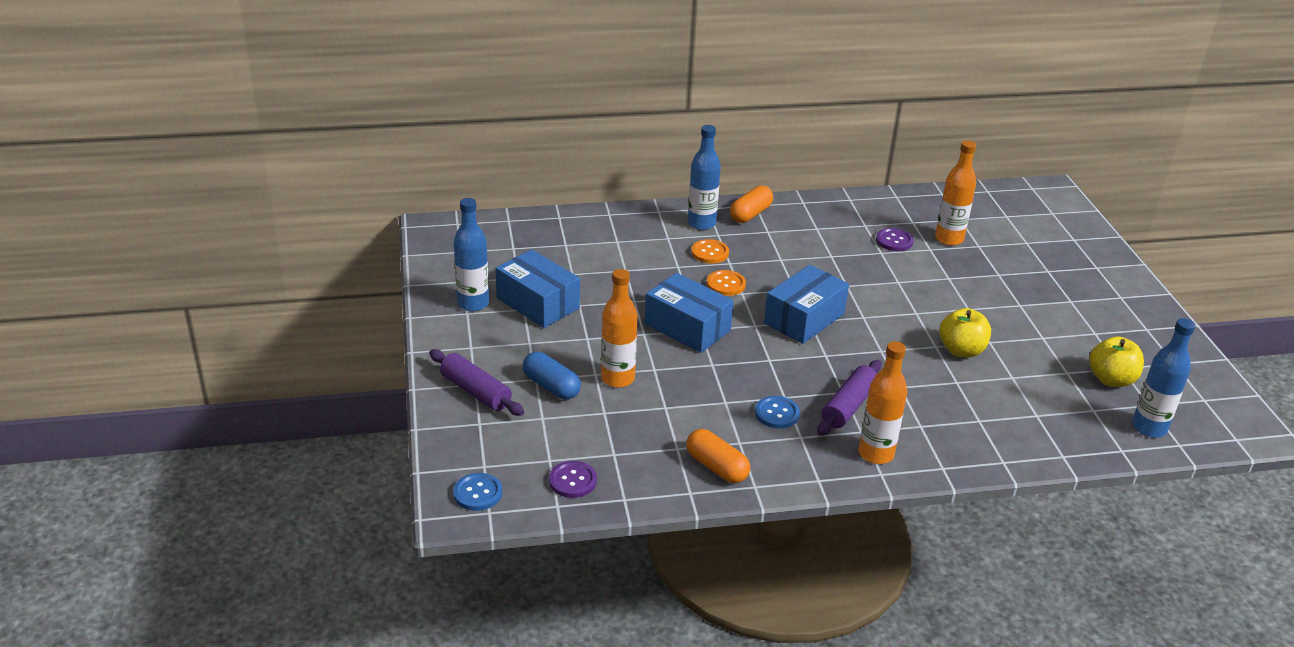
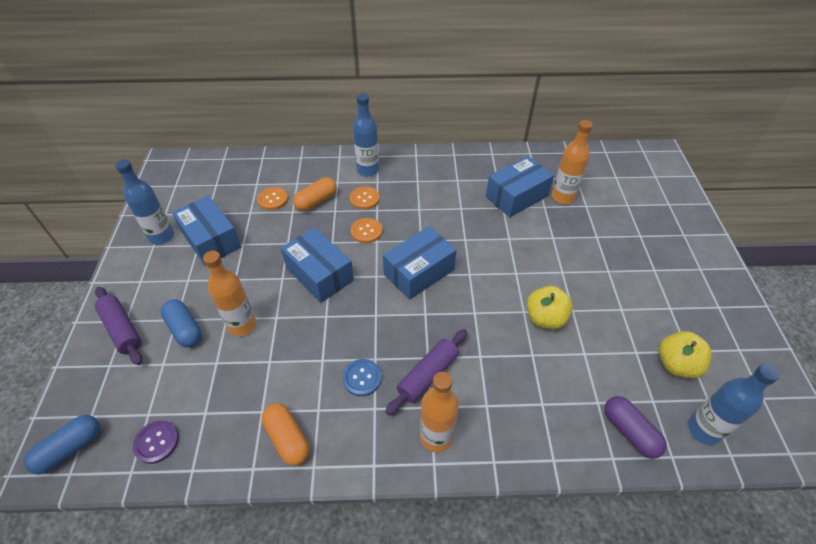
camera: 10 degrees right, 15 degrees up
blue button [453,473,502,511] -> blue capsule [24,415,100,474]
orange capsule [730,185,773,223] -> orange capsule moved to [293,177,337,211]
purple button [876,228,914,251] -> blue box [486,156,554,217]
none -> orange button [257,187,288,210]
none -> purple capsule [604,396,667,459]

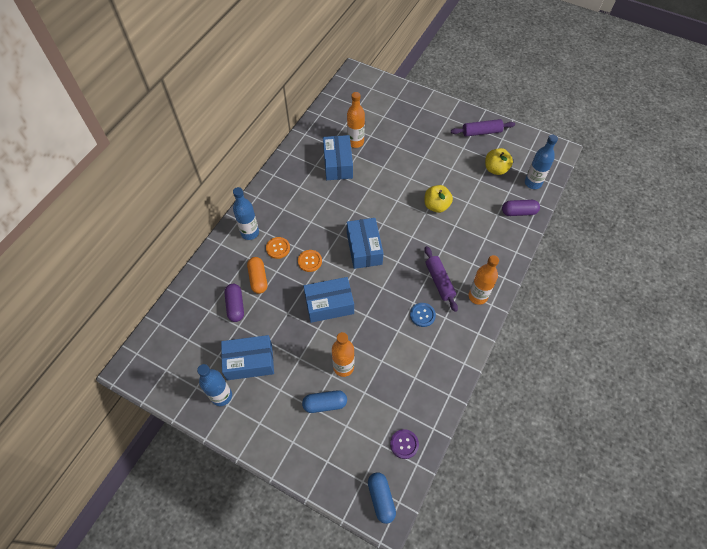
camera: 60 degrees left, 10 degrees up
purple rolling pin [95,287,142,365] -> purple rolling pin moved to [451,119,515,137]
orange button [257,187,288,210] -> purple capsule [224,284,244,322]
orange capsule [262,403,310,466] -> none

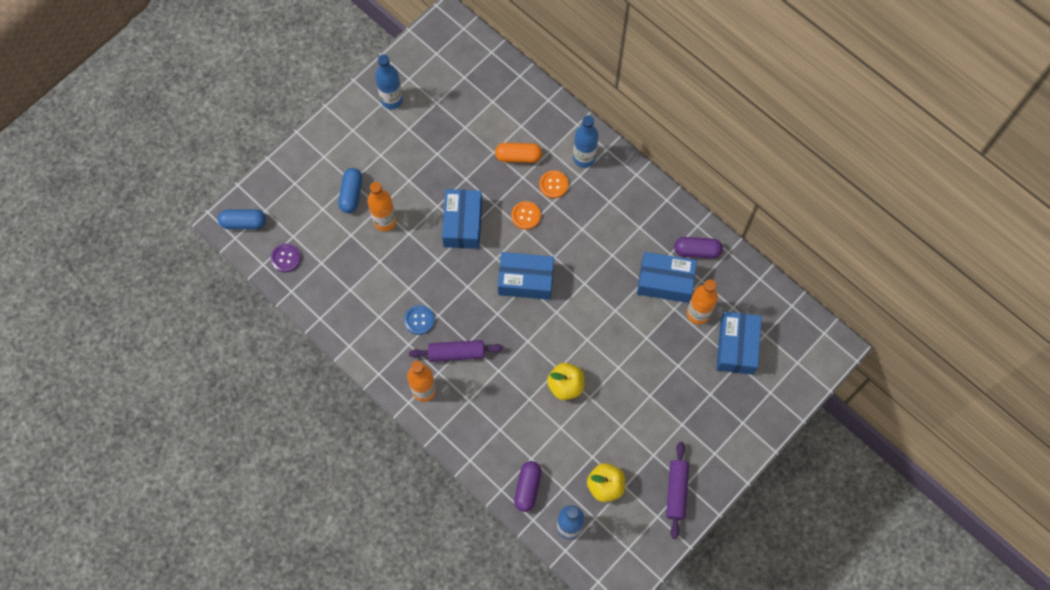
camera: 105 degrees right, 10 degrees up
blue box [221,335,274,380] -> blue box moved to [716,312,762,375]
purple capsule [224,284,244,322] -> purple capsule moved to [674,237,723,258]

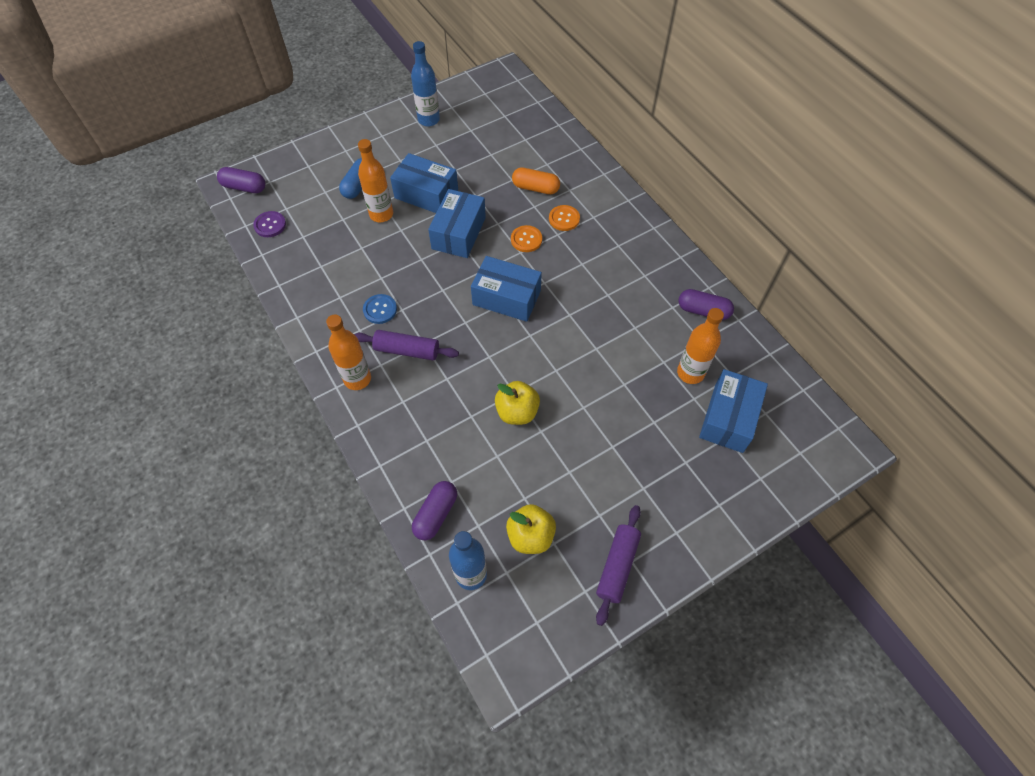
camera: 15 degrees right, 10 degrees down
blue capsule [218,209,266,229] -> purple capsule [217,167,265,193]
blue bottle [573,115,599,168] -> none
blue box [637,252,697,303] -> blue box moved to [390,153,458,213]

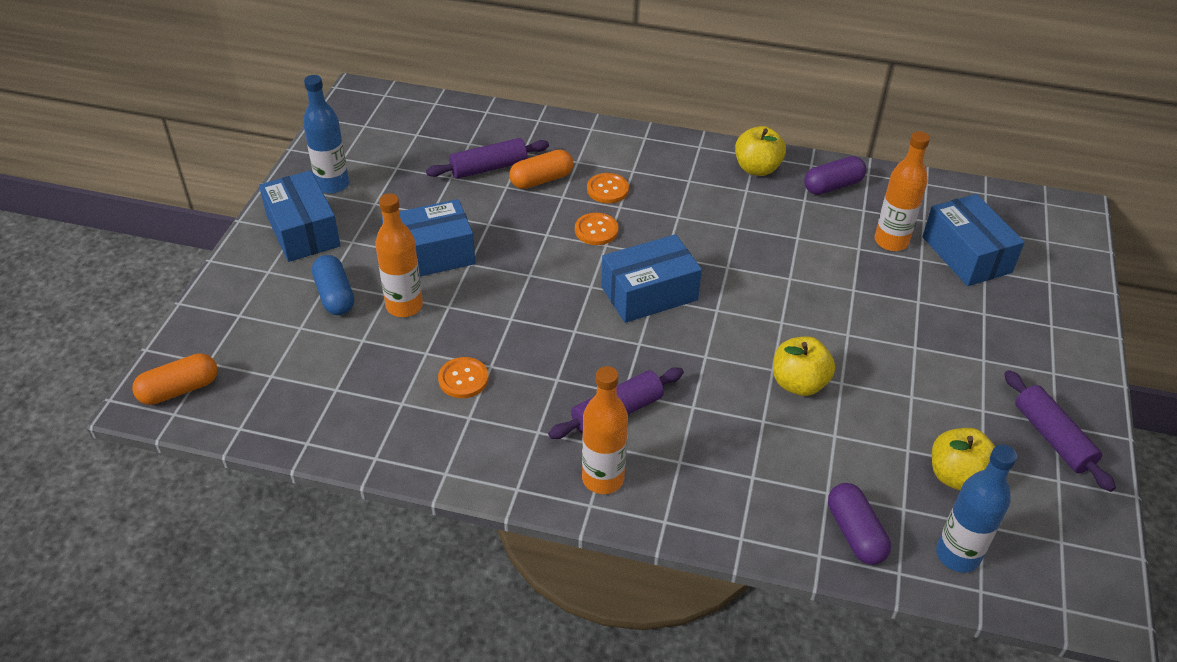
camera: 45 degrees left, 15 degrees down
purple capsule [217,167,265,193] -> orange capsule [132,353,218,405]
purple button [253,211,286,237] -> none
blue button [363,294,397,324] -> none
blue box [428,189,486,258] -> blue box moved to [259,170,341,262]
none -> purple rolling pin [426,138,549,179]
none -> orange button [438,357,488,398]
none -> yellow apple [735,126,786,176]

